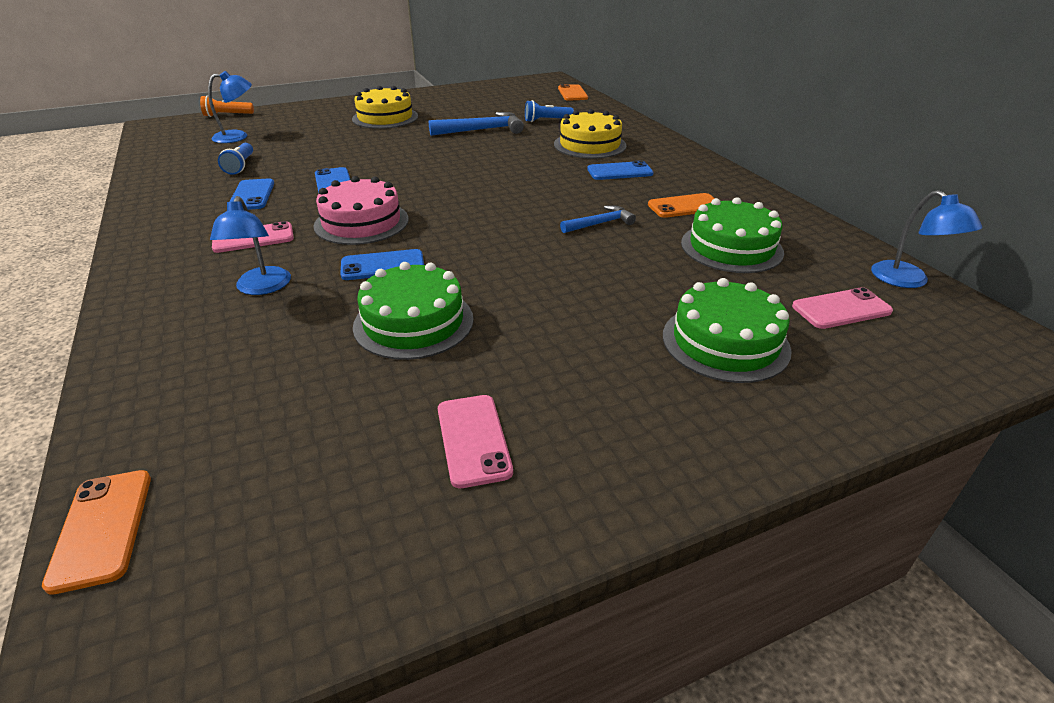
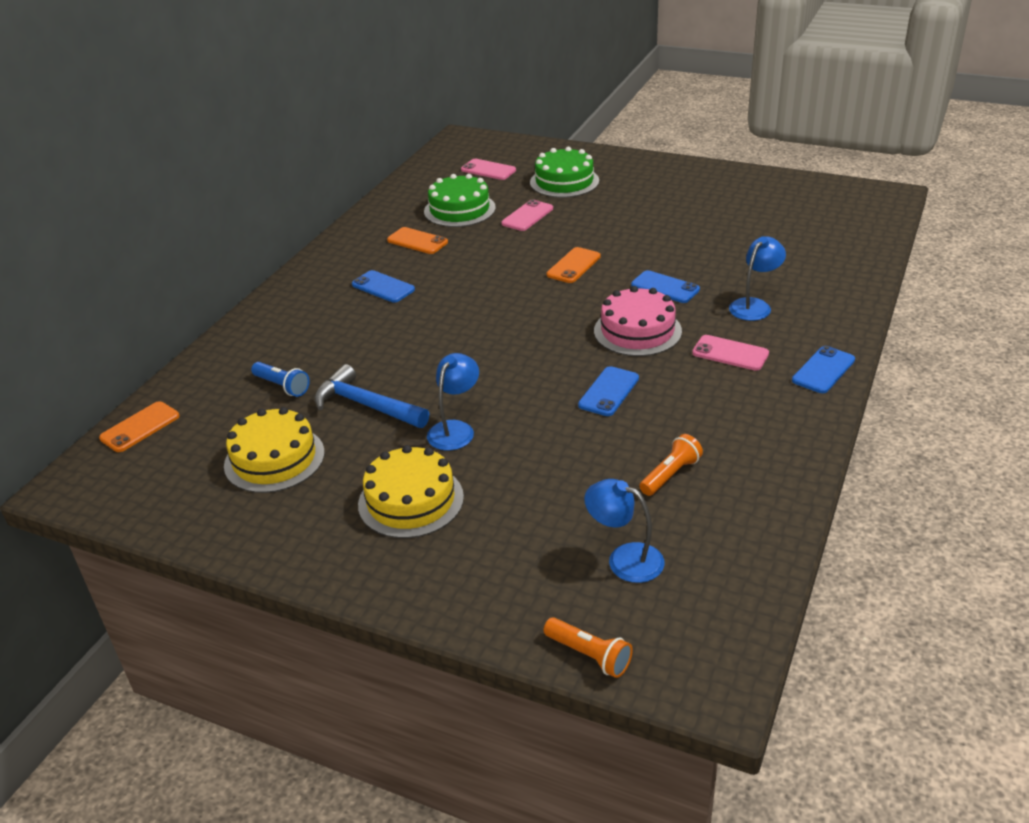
camera: 130 degrees left, 0 degrees up
orange phone [42,470,151,595] -> orange phone moved to [547,247,601,283]
blue flashlight [218,143,253,175] -> orange flashlight [639,434,703,496]
blue phone [230,178,274,210] -> blue phone moved to [792,346,855,393]
green cake [353,262,474,360] -> none
pink phone [438,395,513,488] -> pink phone moved to [501,199,553,231]
yellow cake [554,109,626,159] -> yellow cake moved to [224,407,325,493]
blue hammer [560,205,636,233] -> none
blue lamp [871,190,982,288] -> blue lamp moved to [427,353,479,451]

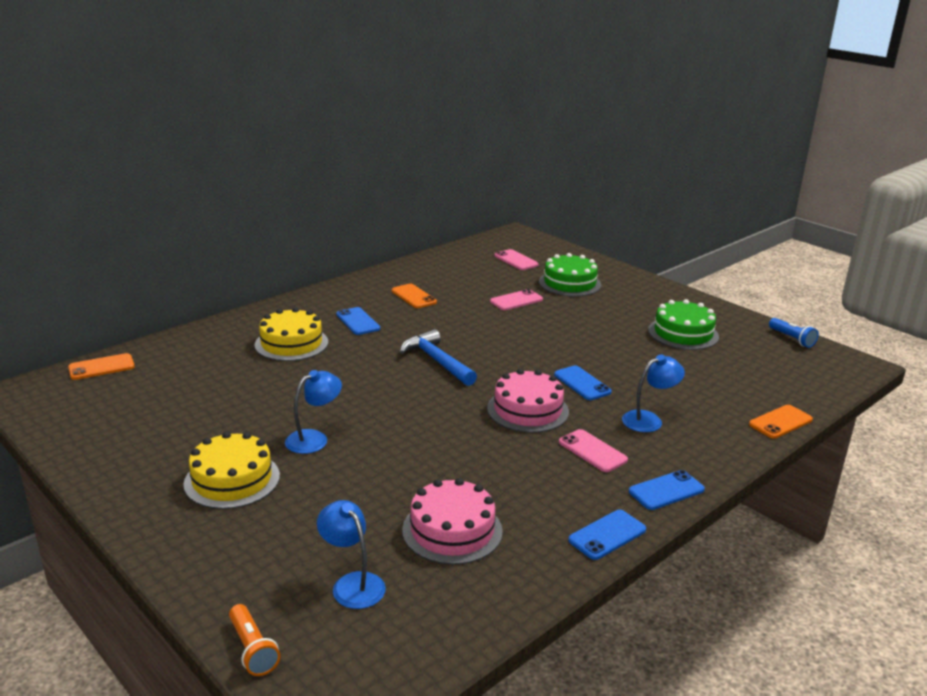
camera: 20 degrees right, 10 degrees down
yellow cake [224,407,325,493] -> yellow cake moved to [254,307,328,361]
blue flashlight [251,362,310,397] -> blue flashlight moved to [769,318,819,348]
blue hammer [314,364,429,428] -> blue hammer moved to [400,329,477,386]
green cake [424,174,496,227] -> green cake moved to [648,299,719,350]
orange phone [547,247,601,283] -> orange phone moved to [749,405,813,438]
blue phone [578,366,639,416] -> blue phone moved to [568,510,646,560]
orange flashlight [639,434,703,496] -> pink cake [402,478,503,565]

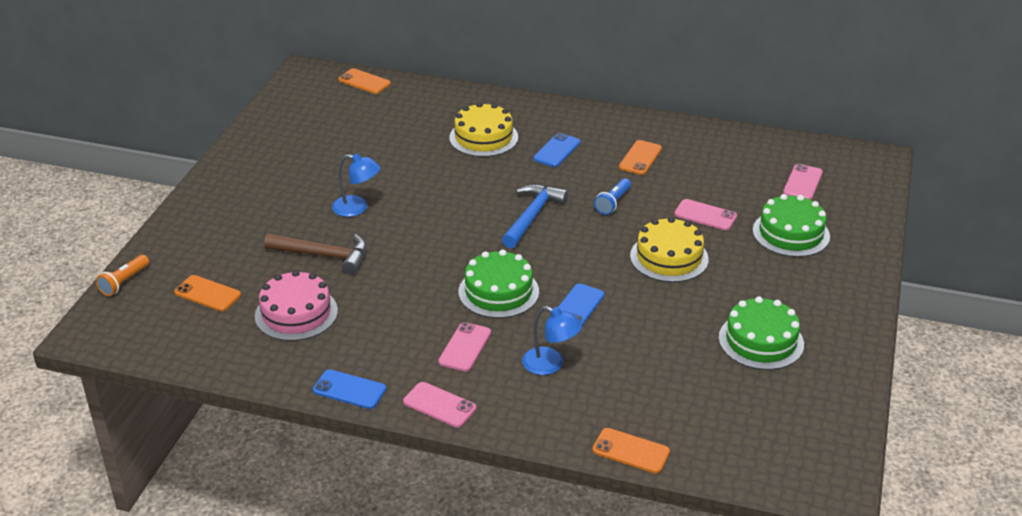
camera: 60 degrees right, 10 degrees up
yellow cake [184,432,280,509] -> yellow cake moved to [630,217,709,282]
blue lamp [317,500,386,609] -> orange phone [174,275,241,311]
pink cake [487,369,569,433] -> green cake [459,250,539,318]
blue phone [629,470,705,510] -> pink phone [403,382,476,428]
blue flashlight [769,318,819,348] -> blue flashlight moved to [594,178,631,215]
none -> brown hammer [264,233,367,274]

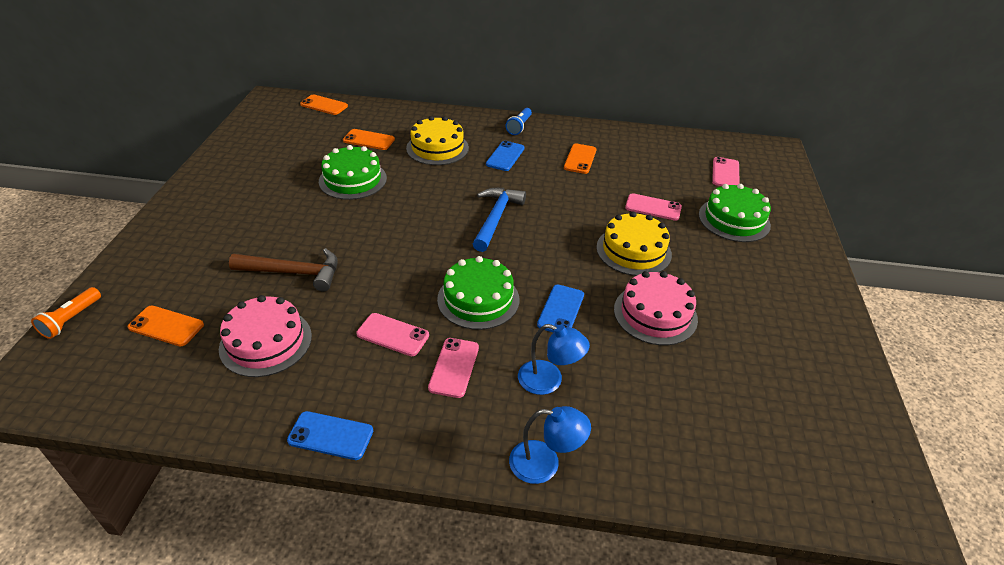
camera: 10 degrees left, 5 degrees up
blue lamp [332,153,381,217] -> blue lamp moved to [509,406,591,484]
pink phone [403,382,476,428] -> pink phone moved to [356,313,429,356]
orange phone [593,428,670,473] -> orange phone moved to [343,129,395,150]
blue flashlight [594,178,631,215] -> blue flashlight moved to [506,108,532,135]
green cake [719,296,804,370] -> green cake moved to [319,145,387,200]
none -> pink cake [614,271,698,345]

